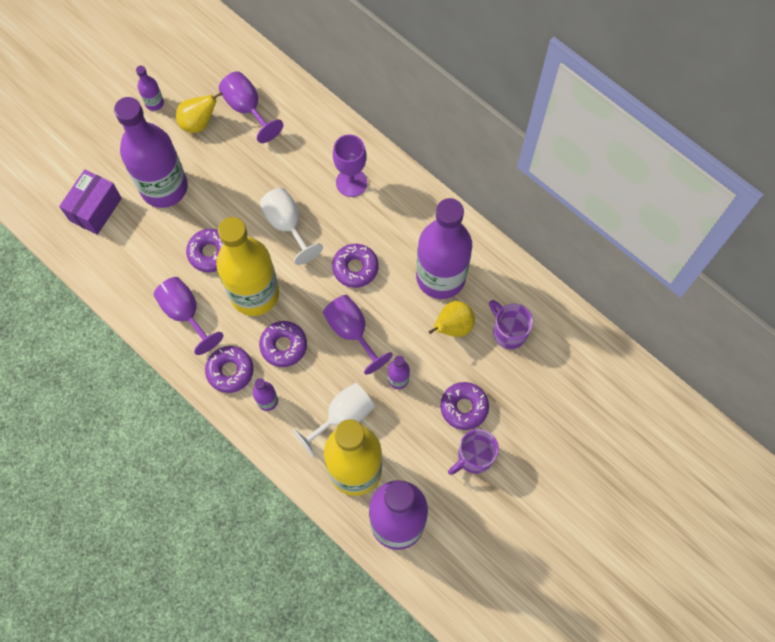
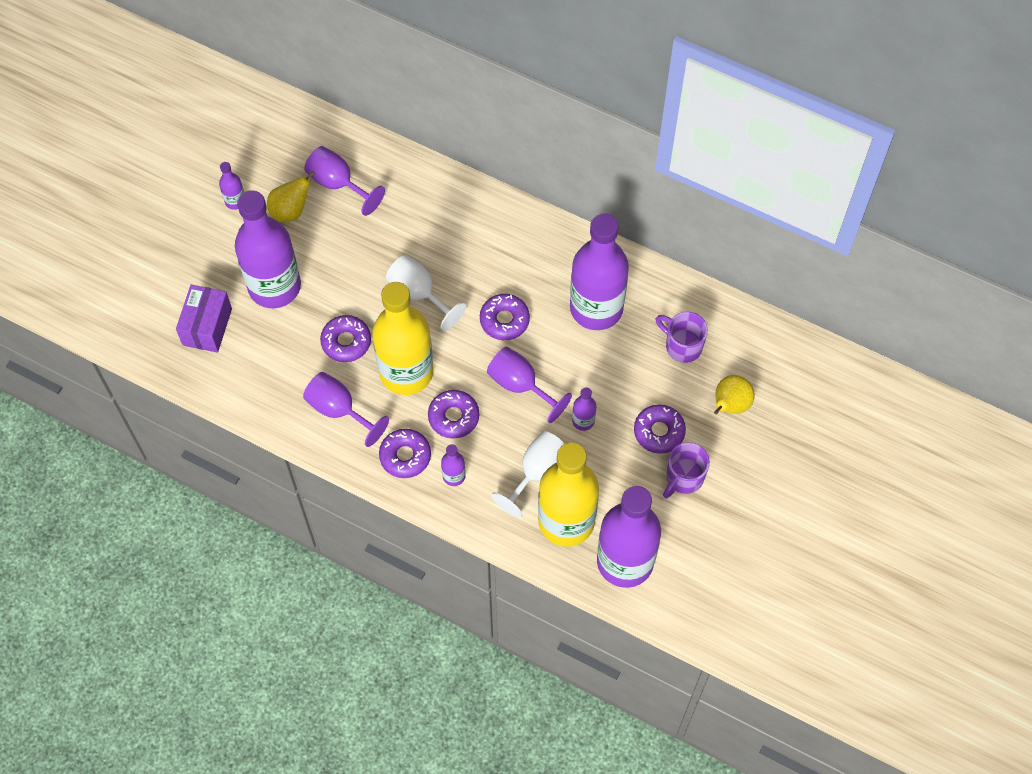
camera: 15 degrees left, 5 degrees down
purple goblet [333,135,367,197] -> none
yellow pear [429,301,475,337] -> yellow pear moved to [714,375,754,415]

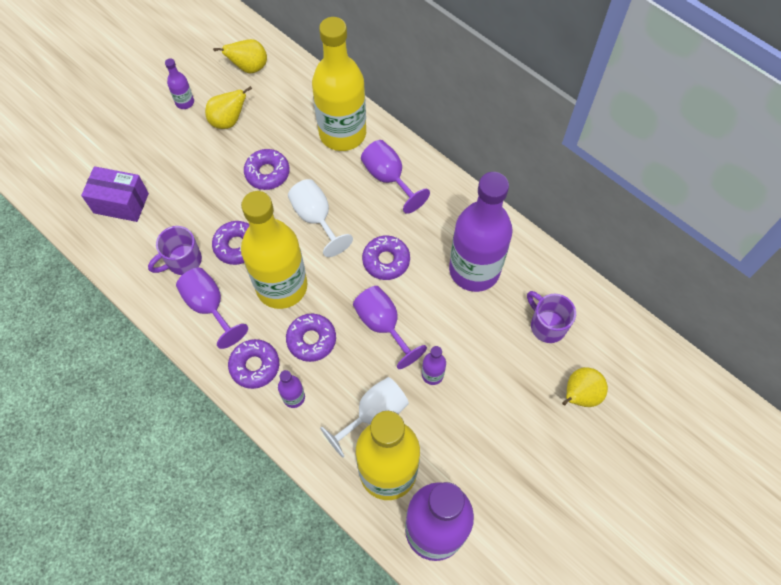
camera: 15 degrees right, 0 degrees up
purple box [176,285,232,352] -> purple box turned 75 degrees clockwise [81,166,149,222]
purple bottle [235,190,301,308] -> none
purple goblet [304,146,385,216] -> purple goblet moved to [361,140,430,214]
purple donut [634,405,686,454] -> purple donut moved to [244,149,289,190]
purple mug [663,442,710,498] -> purple mug moved to [148,226,202,275]
none -> yellow pear [213,39,267,73]
none -> yellow bottle [312,17,366,151]

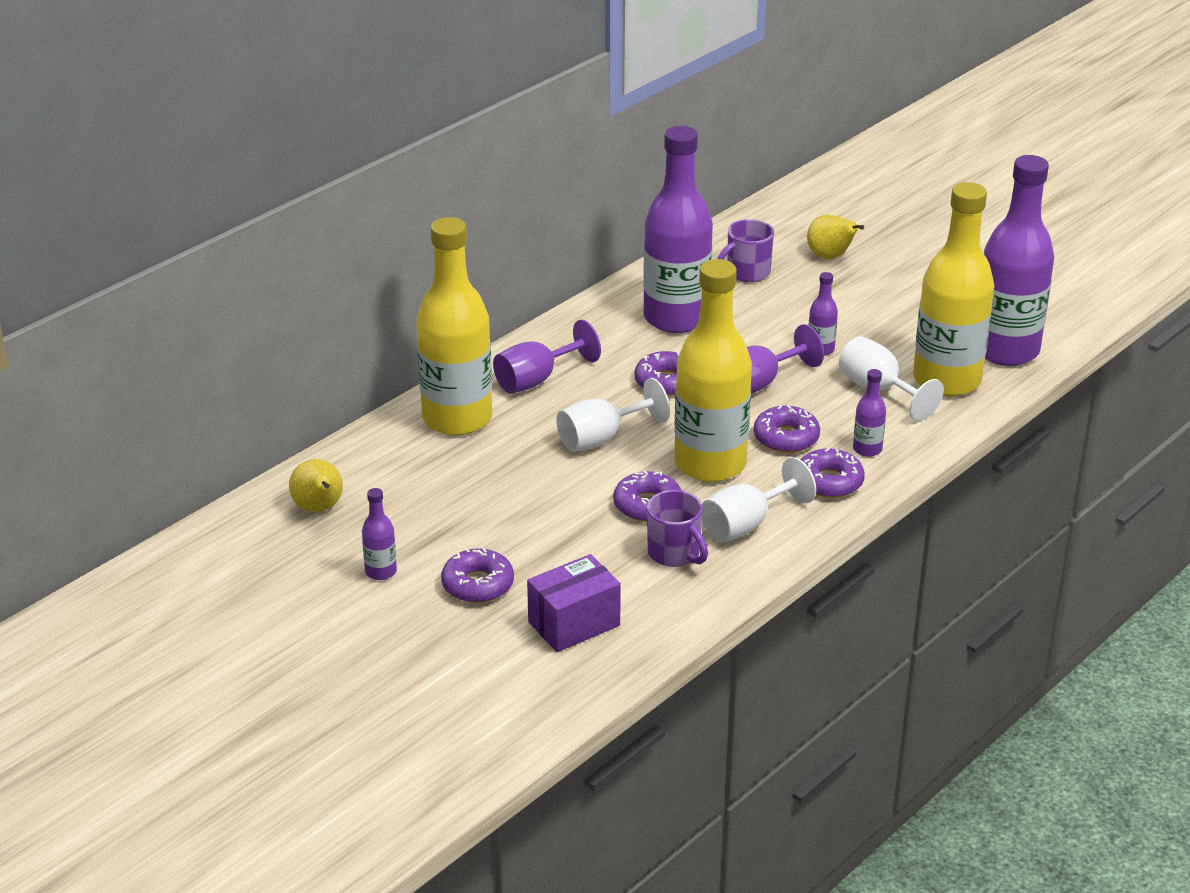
camera: 90 degrees left, 30 degrees down
purple box [81,166,149,222] -> purple box turned 45 degrees clockwise [527,554,621,652]
purple goblet [176,268,248,349] -> white goblet [702,457,816,543]
yellow pear [205,86,252,129] -> none
purple donut [244,149,289,190] -> purple donut moved to [441,548,514,603]

